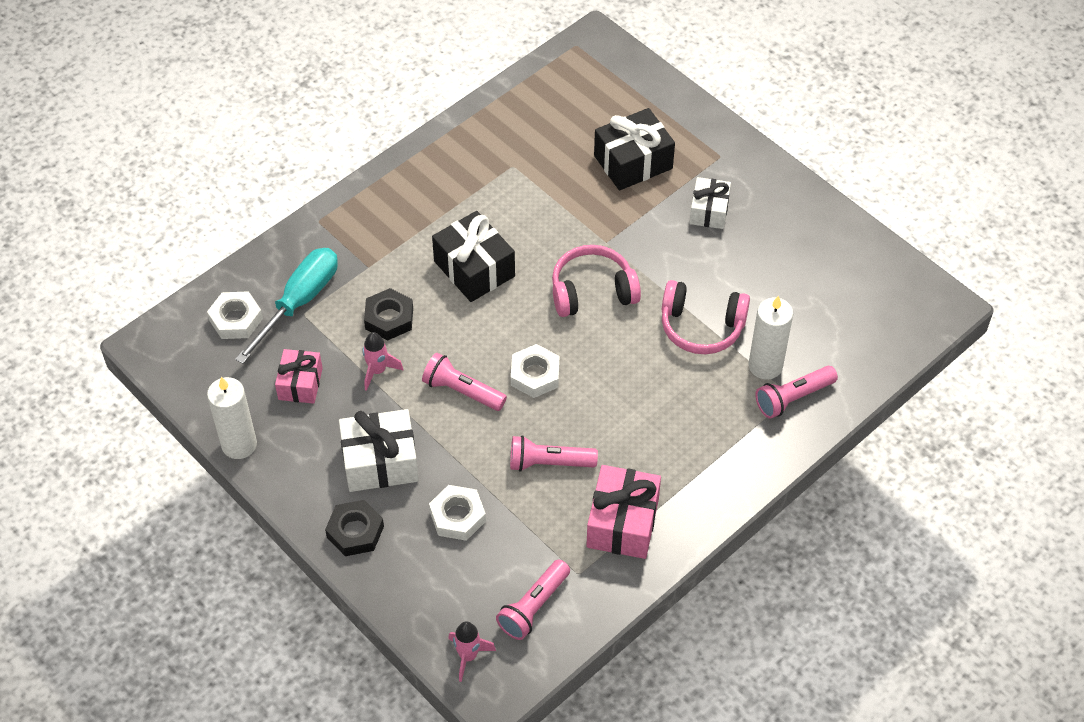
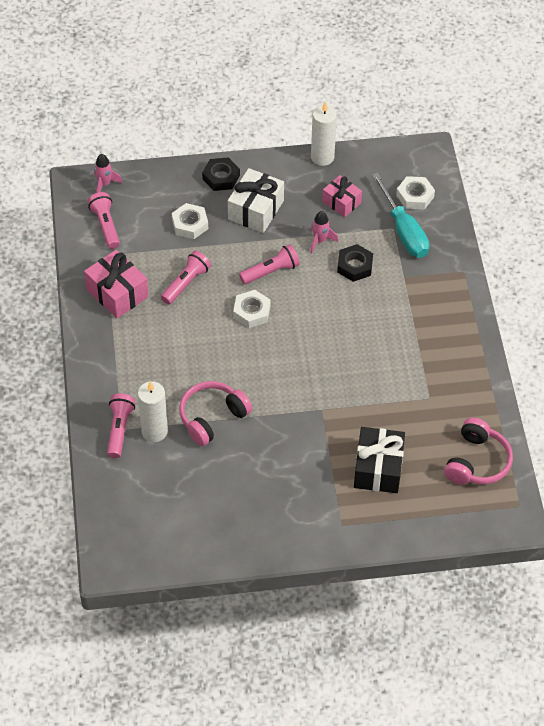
camera: 125 degrees right, 0 degrees up
black gift [432,211,515,302] -> none
pink headphones [552,245,641,317] -> pink headphones moved to [444,417,513,484]
white gift [690,177,731,229] -> none

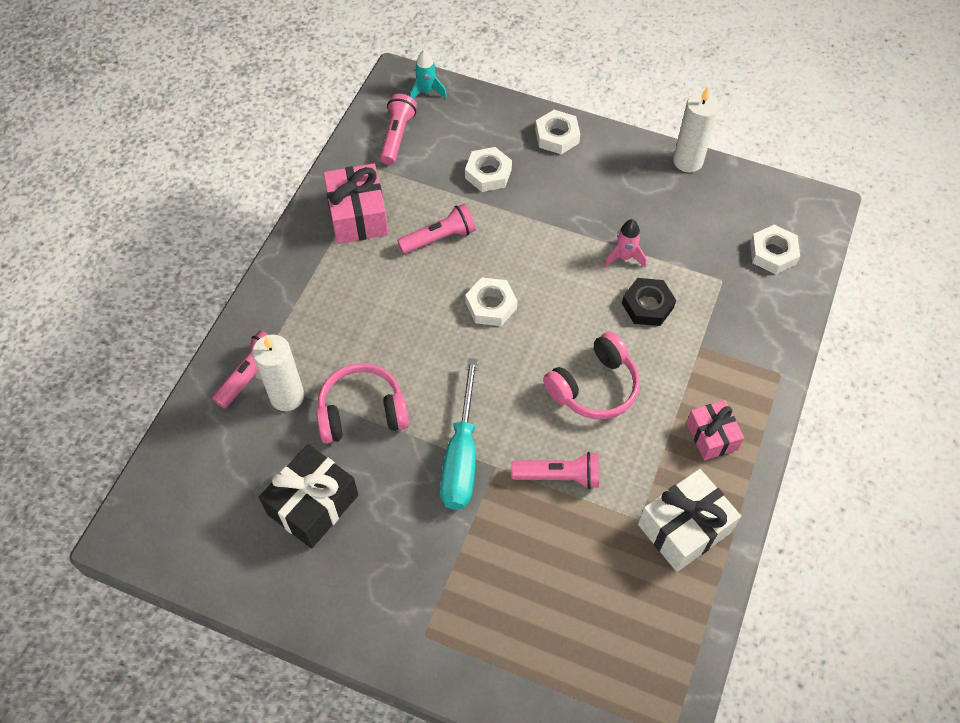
camera: 30 degrees right, 5 degrees up
pink rocket [94,154,123,193] -> turquoise rocket [410,50,447,99]
black nut [202,157,240,191] -> white nut [535,110,580,154]
white gift [228,168,284,233] -> white gift moved to [638,469,741,572]
pink flashlight [239,244,300,284] -> pink flashlight moved to [511,452,599,489]
pink gift [322,175,362,217] -> pink gift moved to [686,400,744,460]
black gift [354,427,405,493] -> black gift moved to [259,444,358,549]
turquoise screwdriver [372,173,429,258] -> turquoise screwdriver moved to [440,358,478,510]
pink headphones [444,417,513,484] -> pink headphones moved to [543,332,640,419]

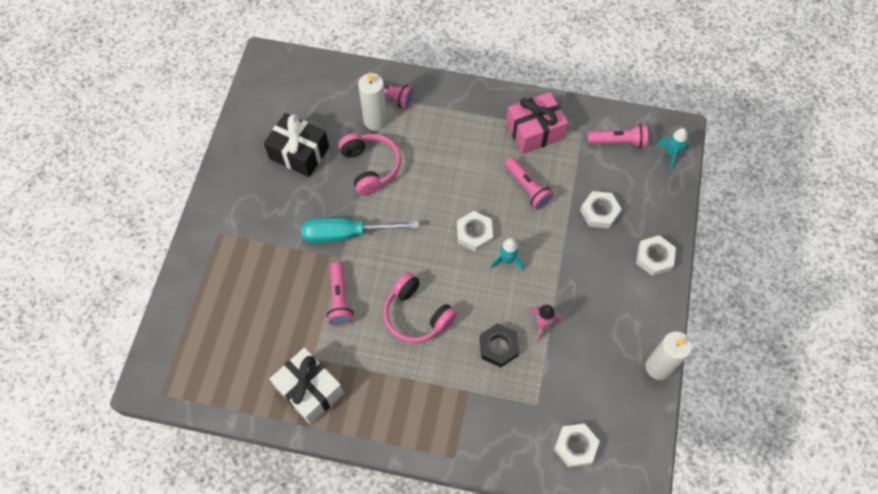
camera: 80 degrees right, 5 degrees up
pink gift [686,400,744,460] -> none
none -> turquoise rocket [490,238,524,270]

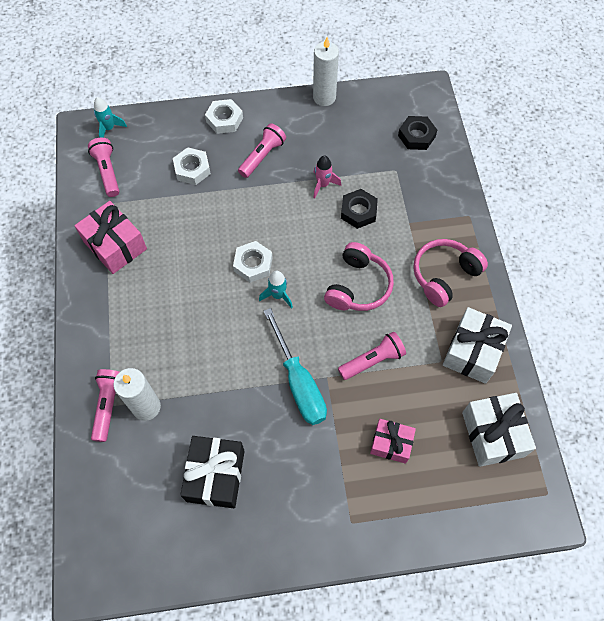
camera: 110 degrees left, 0 degrees up
pink headphones [338,133,401,196] -> pink headphones moved to [413,239,488,307]
turquoise rocket [490,238,524,270] -> turquoise rocket moved to [259,271,293,309]
pink flashlight [505,158,554,210] -> pink flashlight moved to [238,123,286,178]
white nut [554,423,600,468] -> black nut [398,116,437,150]
none -> pink gift [370,419,416,464]
none -> white gift [462,393,536,467]

